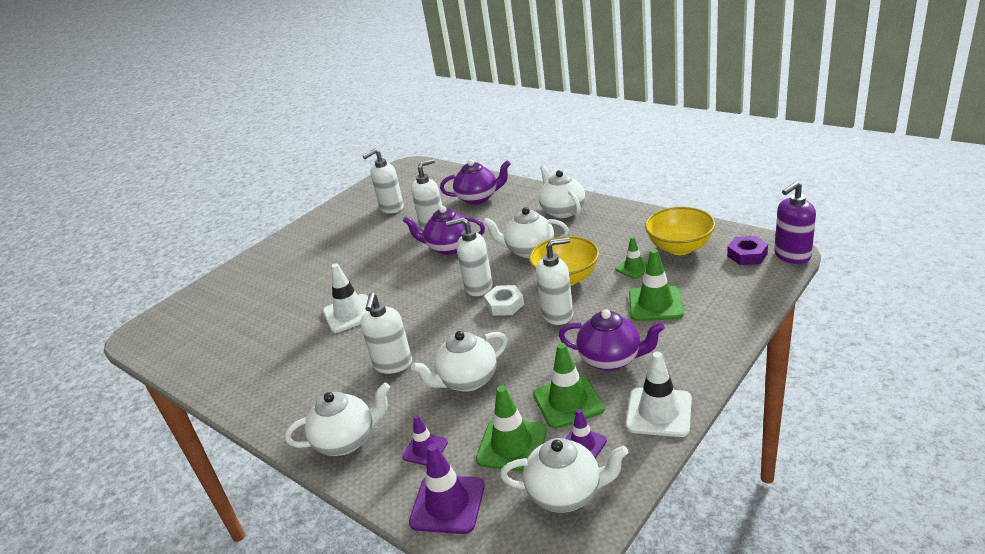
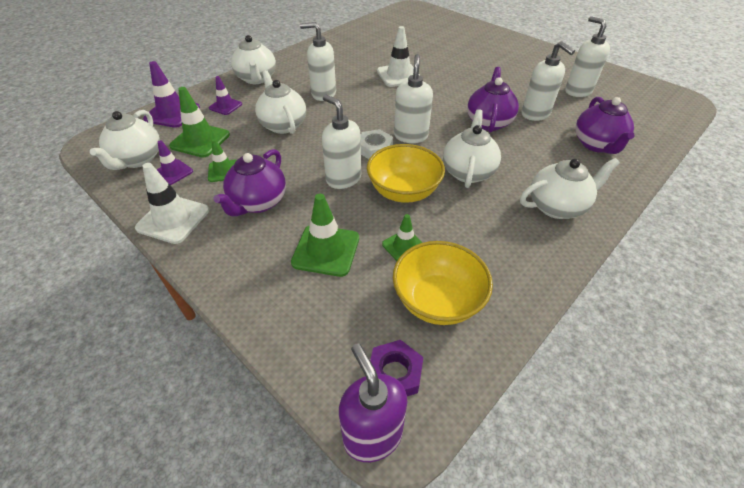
camera: 90 degrees right, 15 degrees up
green traffic cone [533,343,605,429] -> green traffic cone [208,139,236,182], size x0.61
white soap dispenser [536,237,573,325] -> white soap dispenser turned 150 degrees clockwise [322,95,361,189]

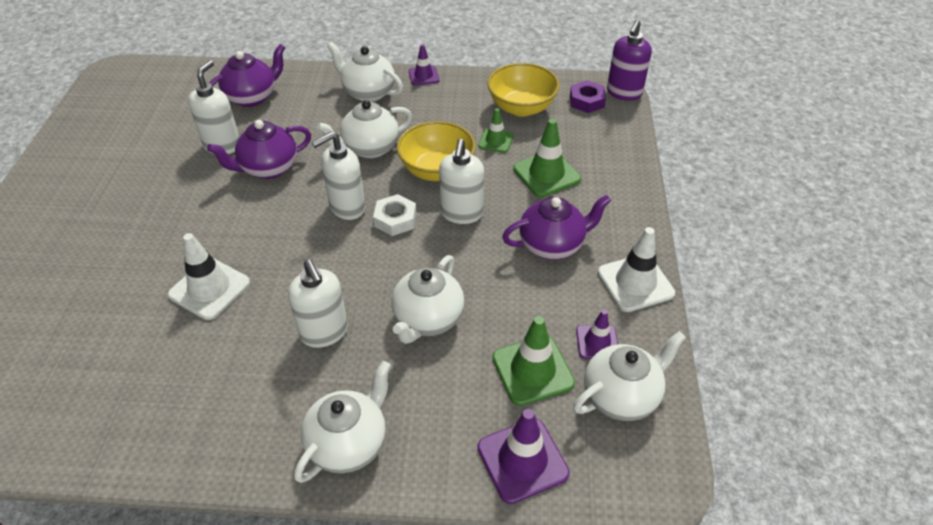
camera: 130 degrees left, 0 degrees up
green traffic cone [208,139,236,182] -> none
purple traffic cone [209,76,242,115] -> purple traffic cone moved to [409,44,439,85]
white soap dispenser [565,16,610,97] -> none

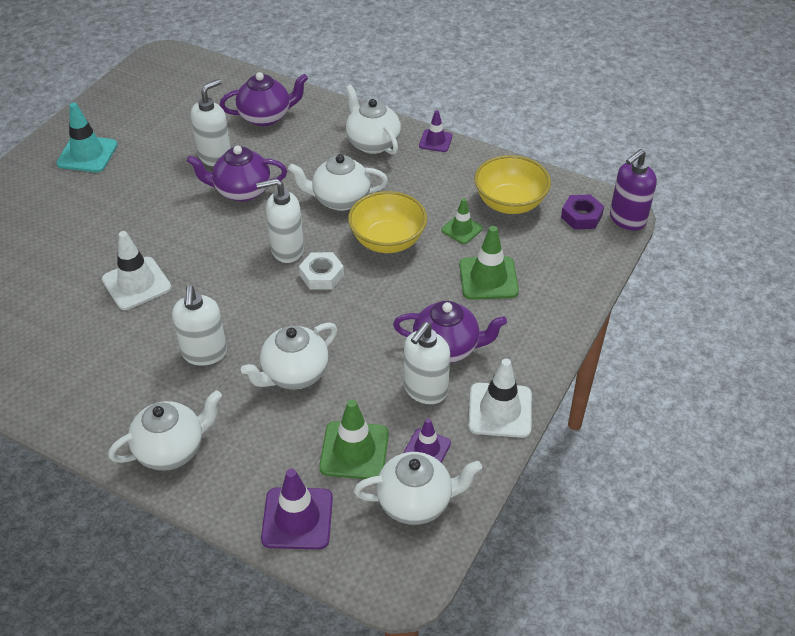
camera: 25 degrees right, 0 degrees up
white soap dispenser [439,139,484,224] -> white soap dispenser moved to [404,322,450,404]
none -> turquoise traffic cone [56,102,118,172]

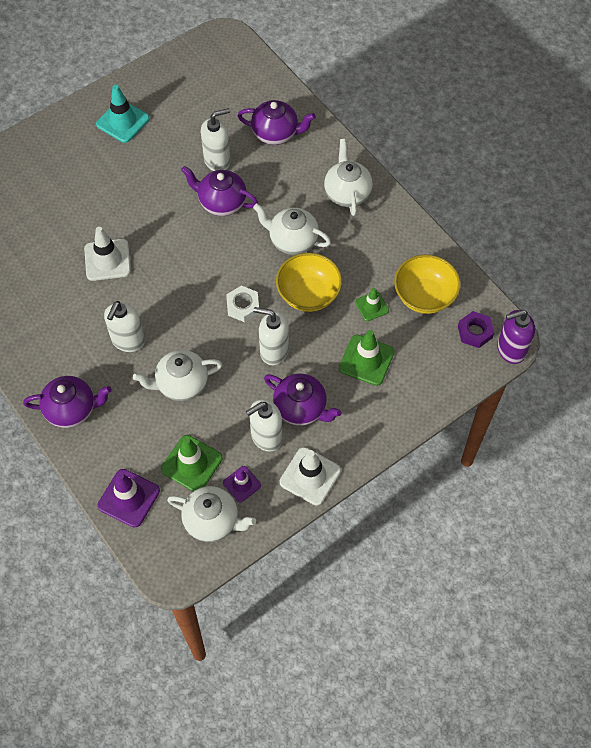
camera: 25 degrees right, 15 degrees up
white teapot [108,390,222,470] -> purple teapot [23,376,112,428]
white soap dispenser [256,178,304,263] -> white soap dispenser moved to [253,307,289,365]
purple traffic cone [419,110,452,152] -> none

